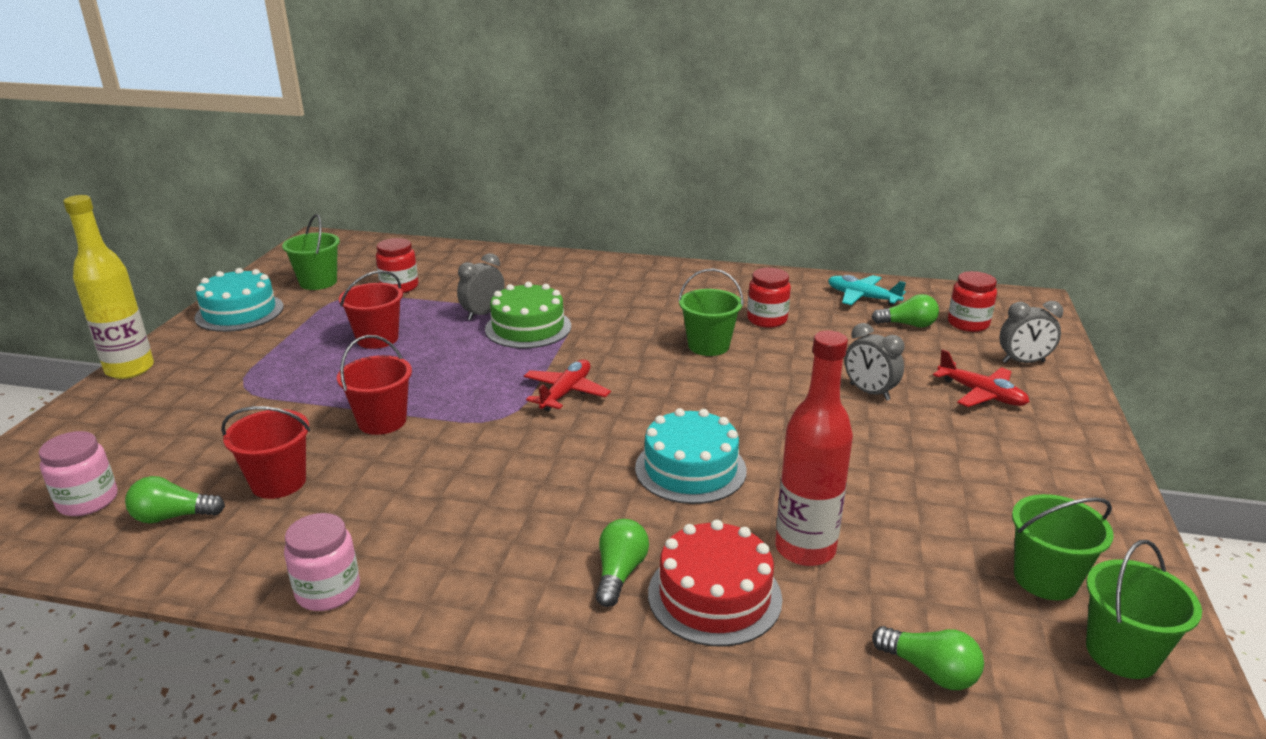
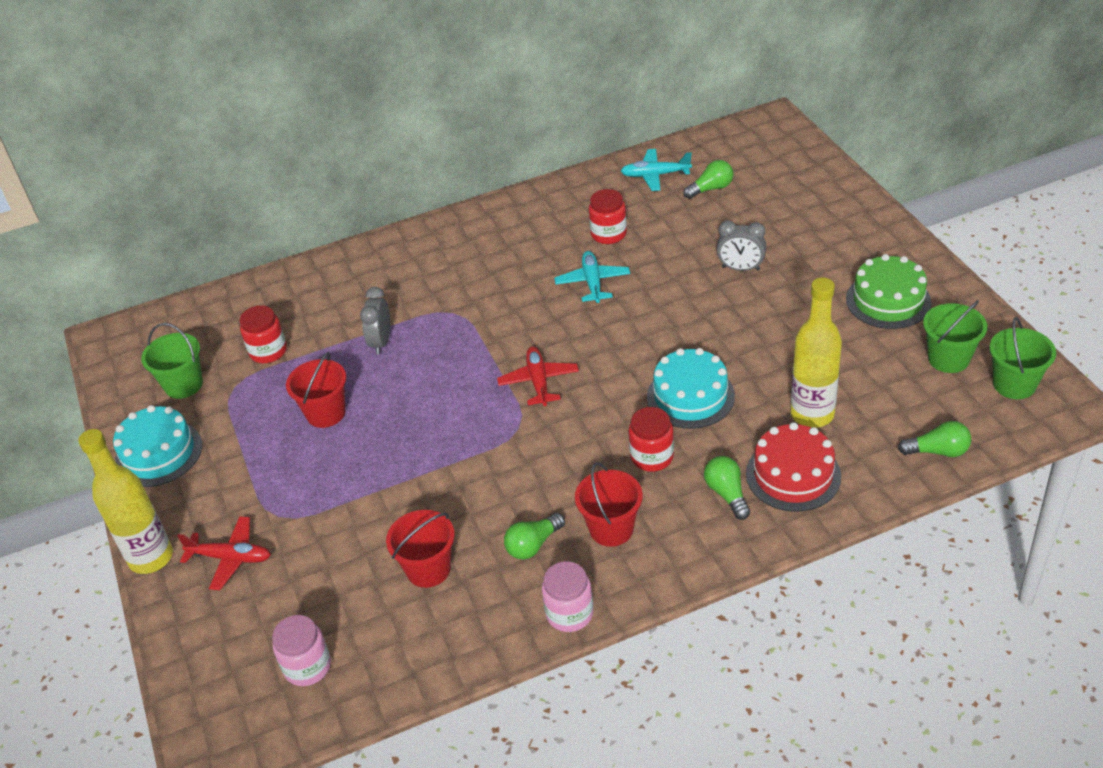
camera: 30 degrees left, 15 degrees up
green light bulb [125,476,225,523] -> green light bulb moved to [504,513,565,560]
red bucket [337,335,412,435] -> red bucket moved to [575,462,643,547]
green cake [485,282,571,348] -> green cake moved to [846,254,931,329]
green bucket [678,268,744,356] -> turquoise plane [554,251,630,303]
red bottle [775,331,853,566] -> yellow bottle [791,278,842,428]
red plane [933,349,1029,407] -> red plane moved to [177,516,271,590]
red jar [948,271,997,332] -> red jar moved to [629,407,674,472]
grey clock [1000,301,1063,363] -> none

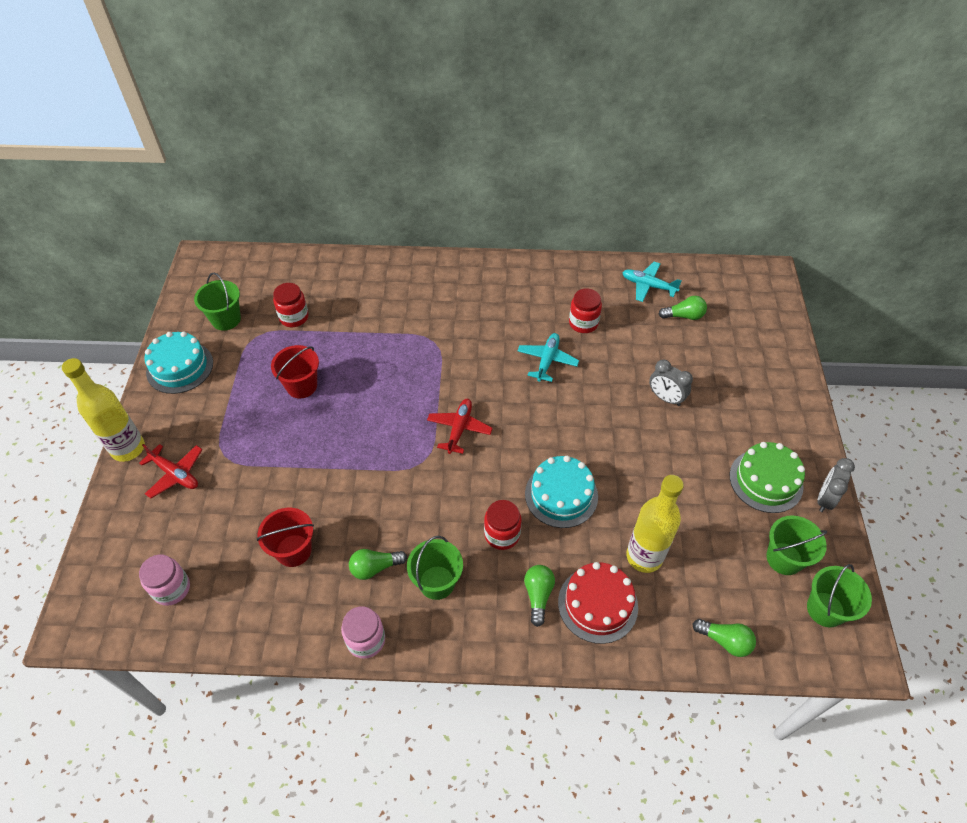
camera: 20 degrees right, 10 degrees up
grey clock [360,287,390,355] -> grey clock moved to [817,458,855,512]
red bucket [575,462,643,547] -> green bucket [407,536,463,600]

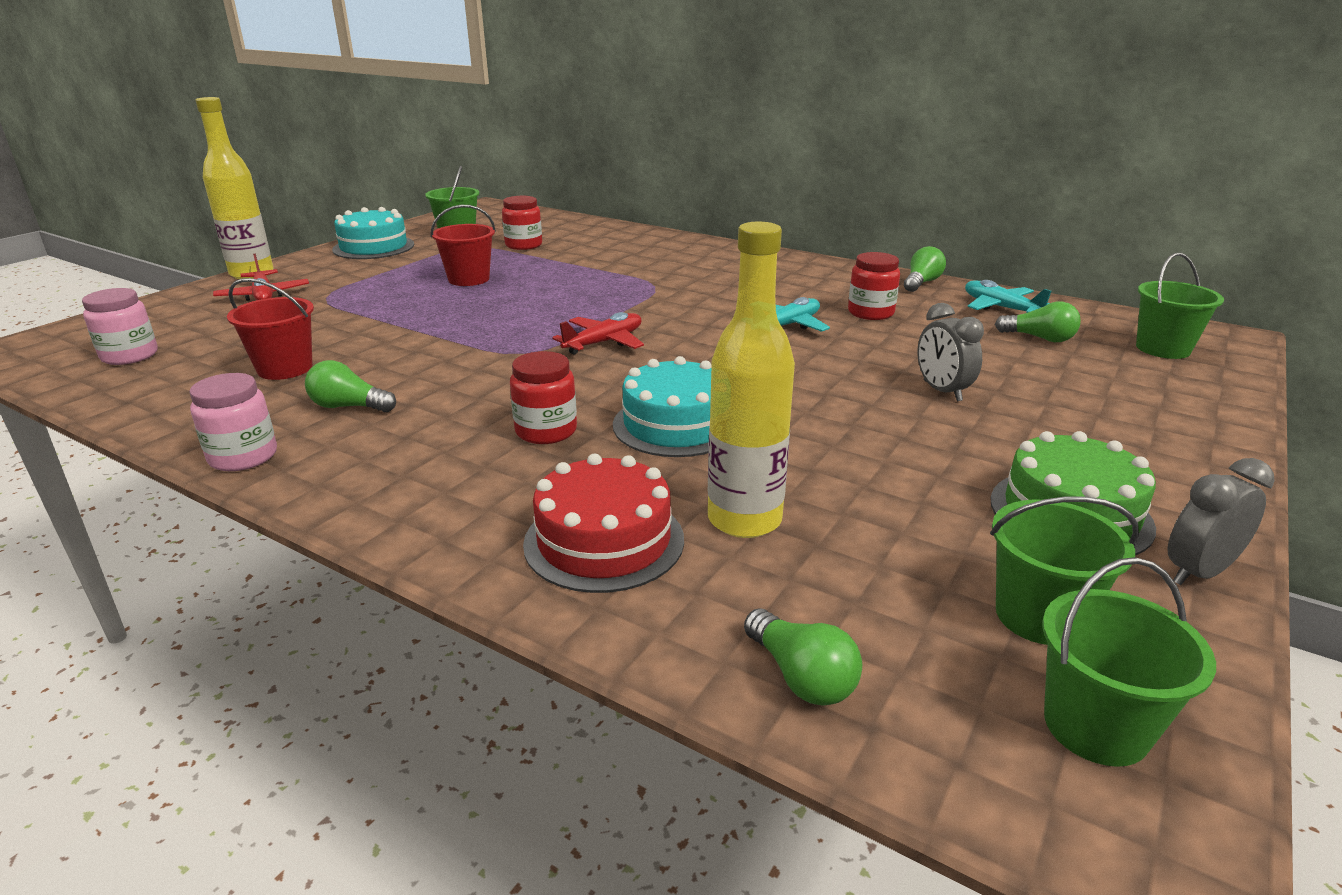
camera: 30 degrees right, 25 degrees down
green bucket [407,536,463,600] -> green bucket moved to [1136,253,1224,359]
green light bulb [524,565,555,627] -> green light bulb moved to [904,246,946,292]

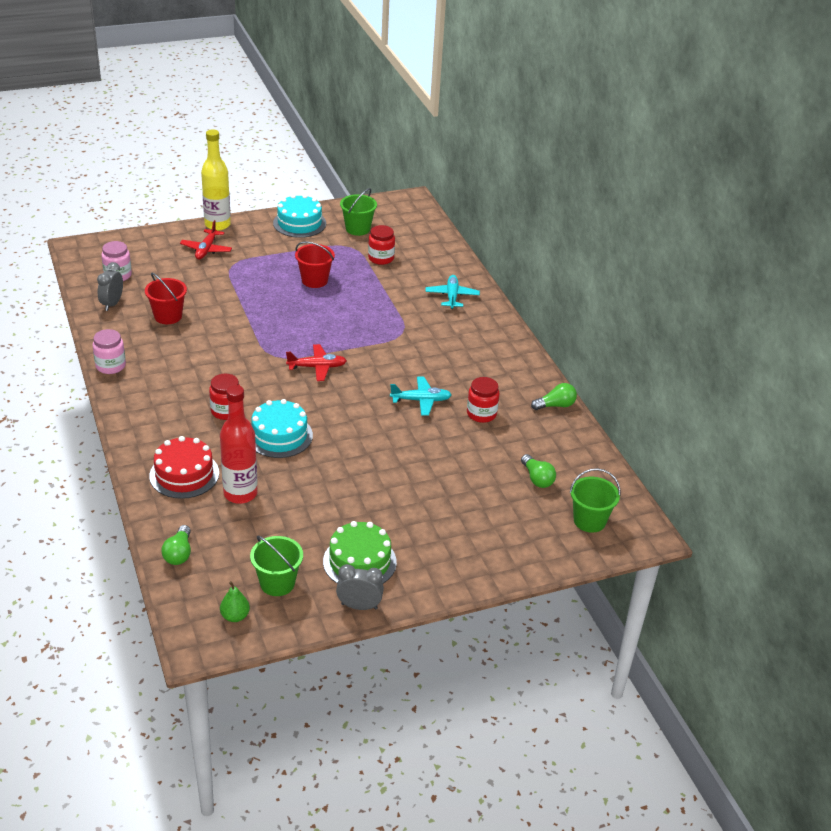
camera: 35 degrees right, 10 degrees up
green light bulb [305,360,396,412] -> none
yellow bottle [708,222,795,538] -> red bottle [220,385,257,504]
grey clock [917,303,984,401] -> grey clock moved to [97,262,123,311]
turquoise plane [965,280,1051,313] -> turquoise plane moved to [425,275,480,309]
green bucket [1042,557,1216,767] -> green pear [220,581,250,622]

